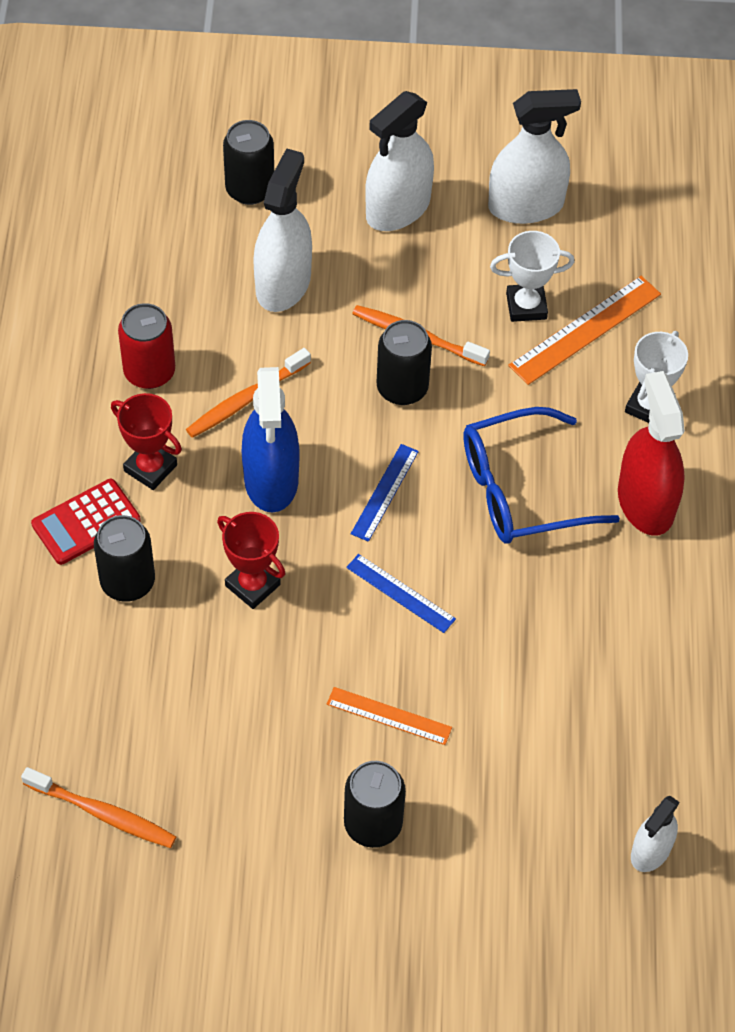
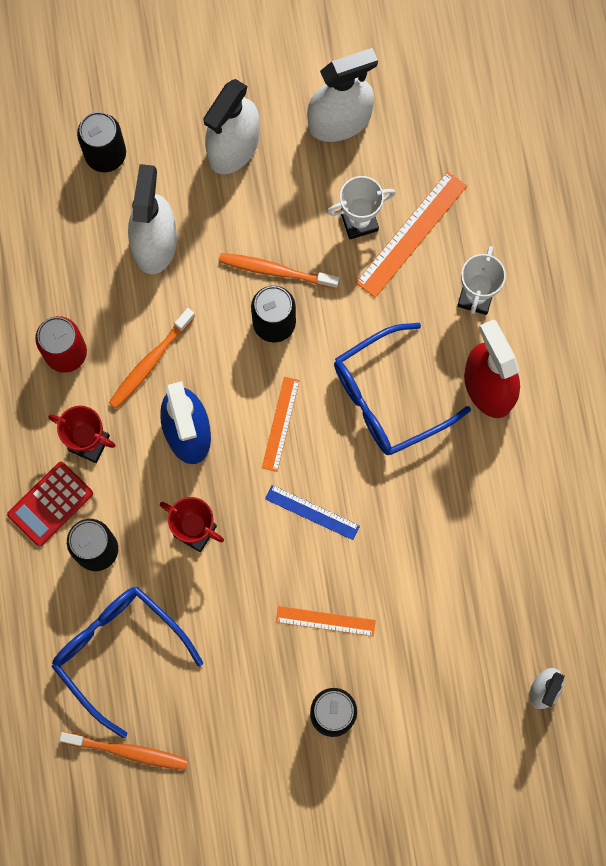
camera: 10 degrees left, 20 degrees up
blue ruler [351,444,419,542] -> orange ruler [262,377,300,472]
none -> blue glasses [51,587,203,738]

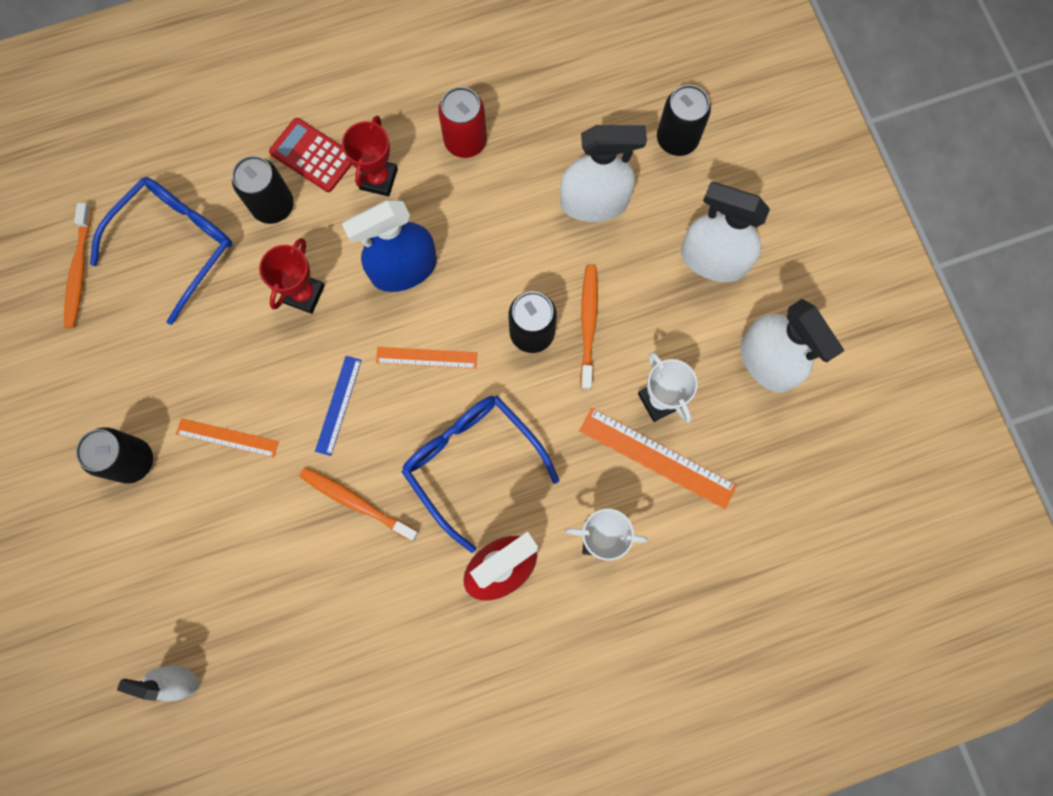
camera: 80 degrees right, 0 degrees up
orange toothbrush [109,308,195,409] -> orange toothbrush moved to [299,467,418,541]
orange ruler [276,606,376,636] -> orange ruler turned 75 degrees counterclockwise [176,418,279,458]

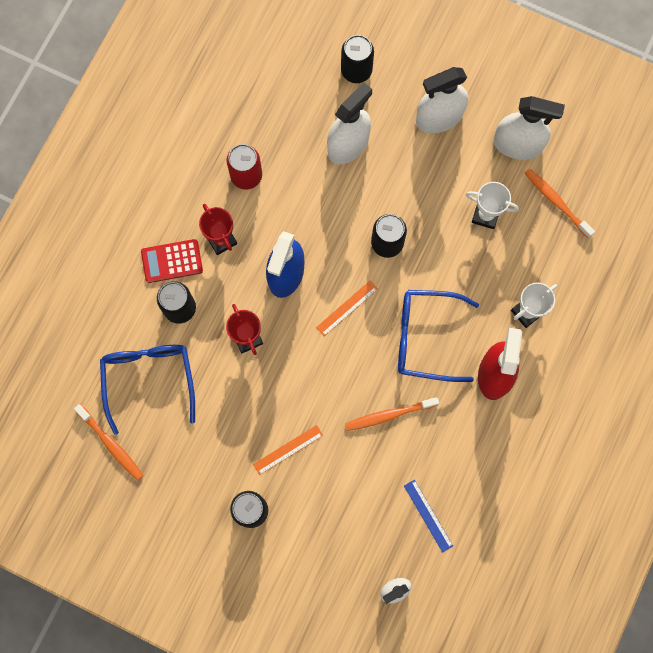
camera: 45 degrees left, 0 degrees up
blue ruler [315,356,362,456] -> blue ruler moved to [404,480,453,553]
orange ruler [579,408,737,509] -> none
orange toothbrush [580,265,598,390] -> orange toothbrush moved to [525,168,595,238]

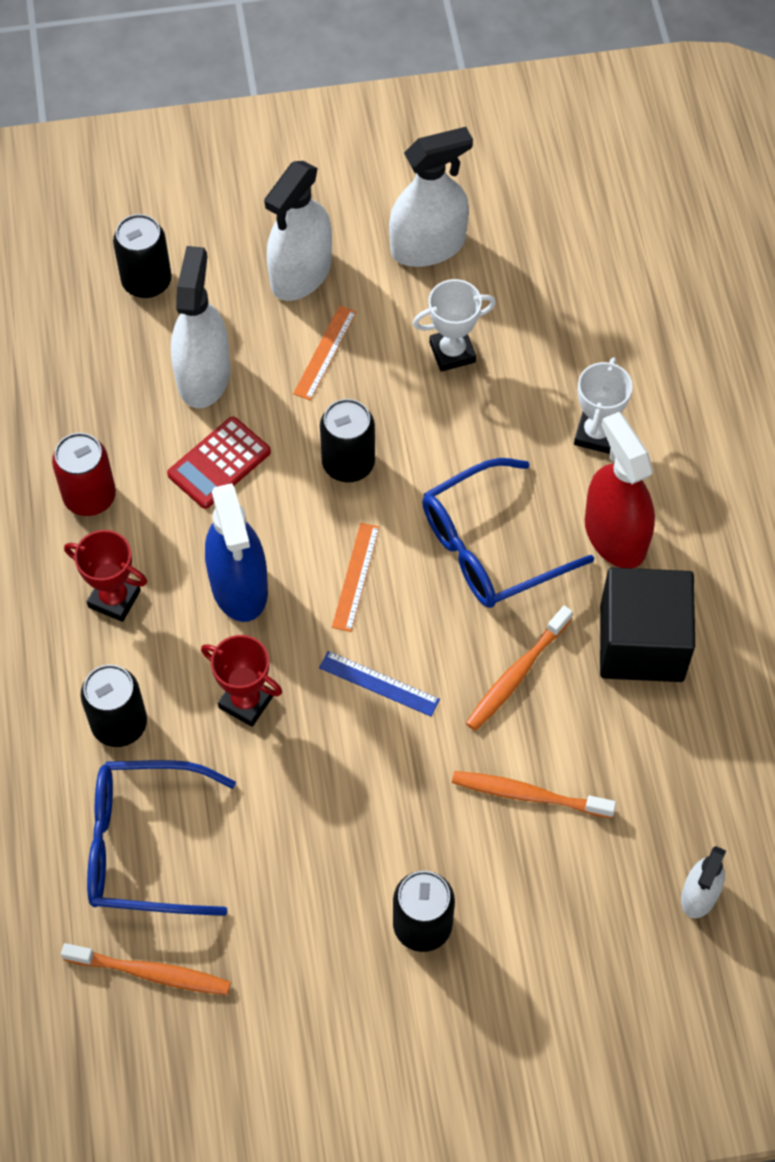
camera: 35 degrees left, 15 degrees down
blue glasses [100,345,195,435] -> blue glasses turned 45 degrees counterclockwise [87,760,236,916]
red calculator [141,239,203,283] -> red calculator moved to [167,417,271,509]
orange ruler [253,425,323,475] -> orange ruler moved to [293,306,357,401]
blue ruler [404,480,453,553] -> blue ruler moved to [319,651,440,716]
orange toothbrush [525,168,595,238] -> orange toothbrush moved to [452,771,616,818]
none -> black cube [600,567,695,682]

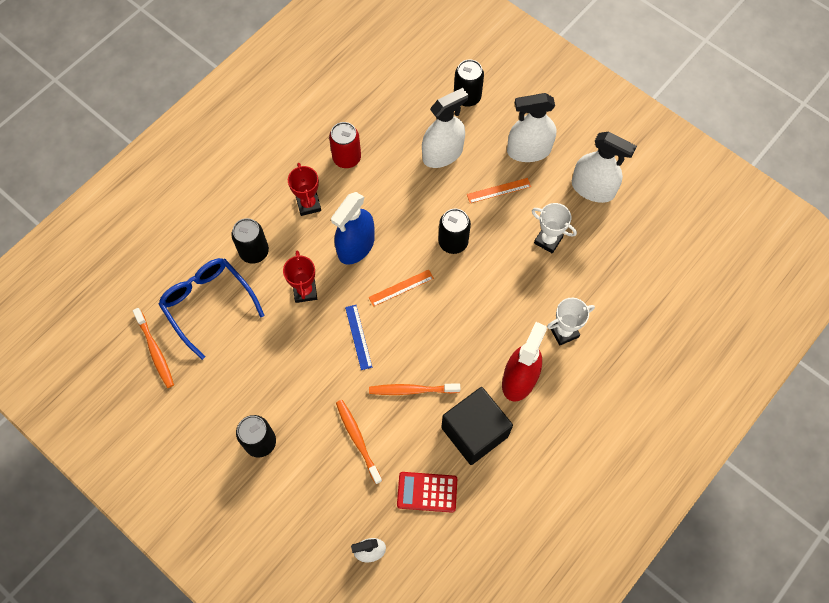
camera: 50 degrees right, 5 degrees up
red calculator [167,417,271,509] -> red calculator moved to [397,472,457,513]
blue glasses [422,458,594,608] -> none

